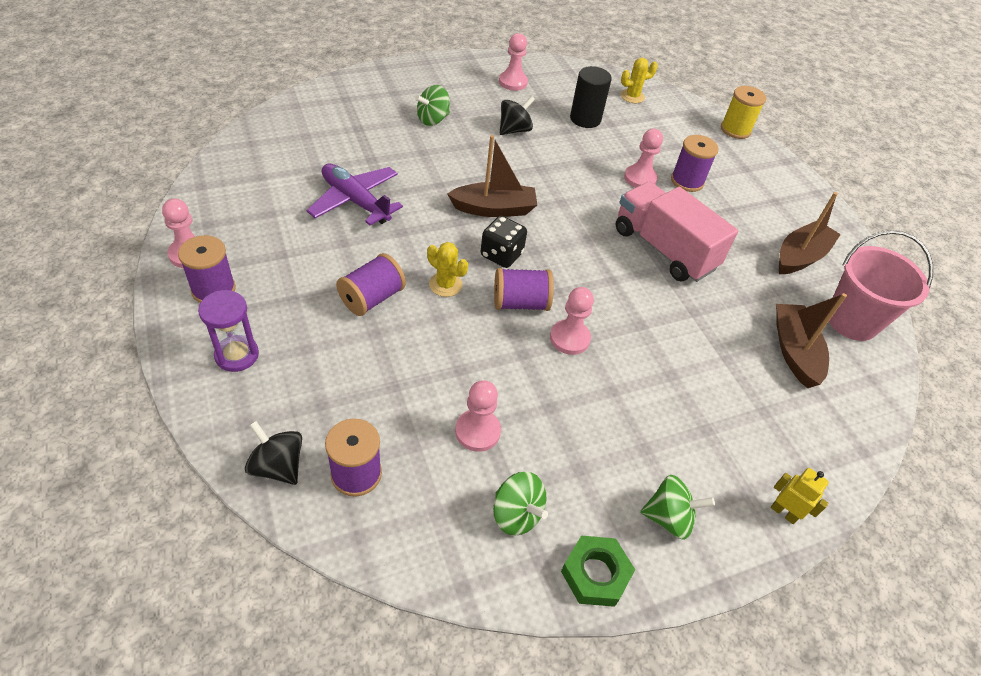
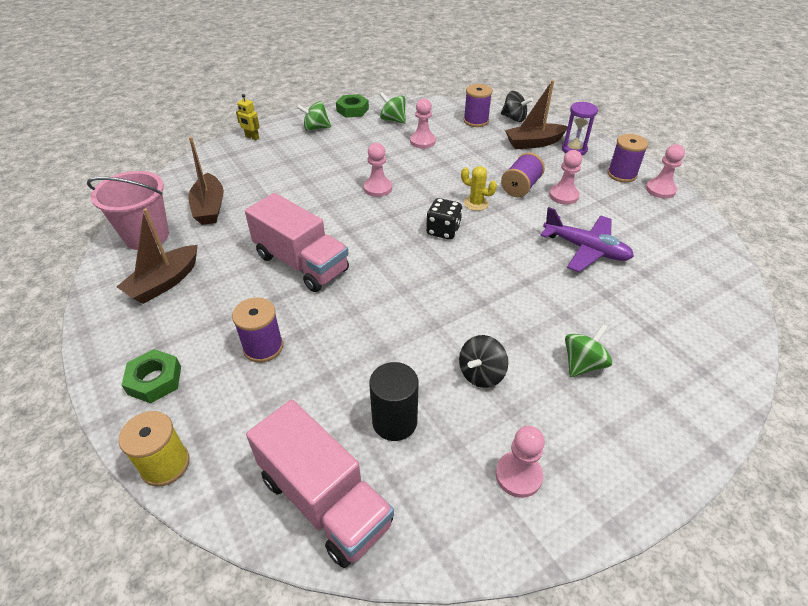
camera: 175 degrees right, 5 degrees down
brown boat [447,135,537,217] -> brown boat moved to [505,80,568,149]
purple spool [494,268,554,311] -> none
yellow cactus [621,58,658,103] -> pink truck [246,400,394,568]
pink pawn [624,129,663,188] -> pink pawn moved to [549,150,582,205]
none -> green nut [122,349,181,403]

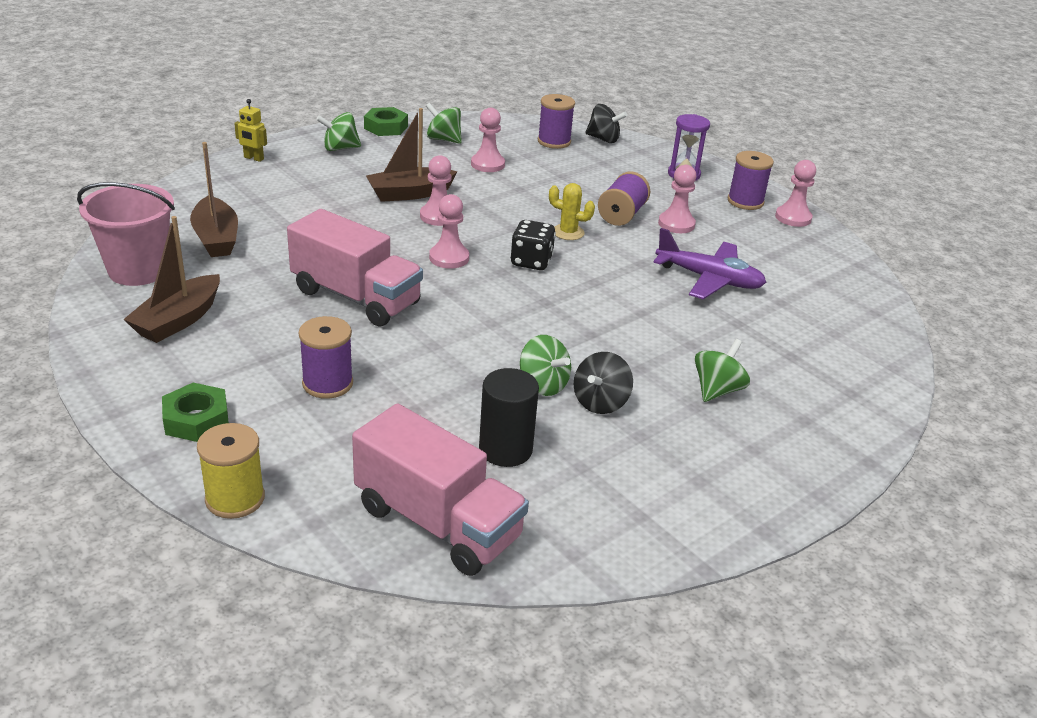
camera: 10 degrees left, 10 degrees down
pink pawn [496,426,545,498] -> pink pawn moved to [429,194,469,269]
brown boat [505,80,568,149] -> brown boat moved to [366,108,457,202]
none -> green spinning top [520,335,571,396]

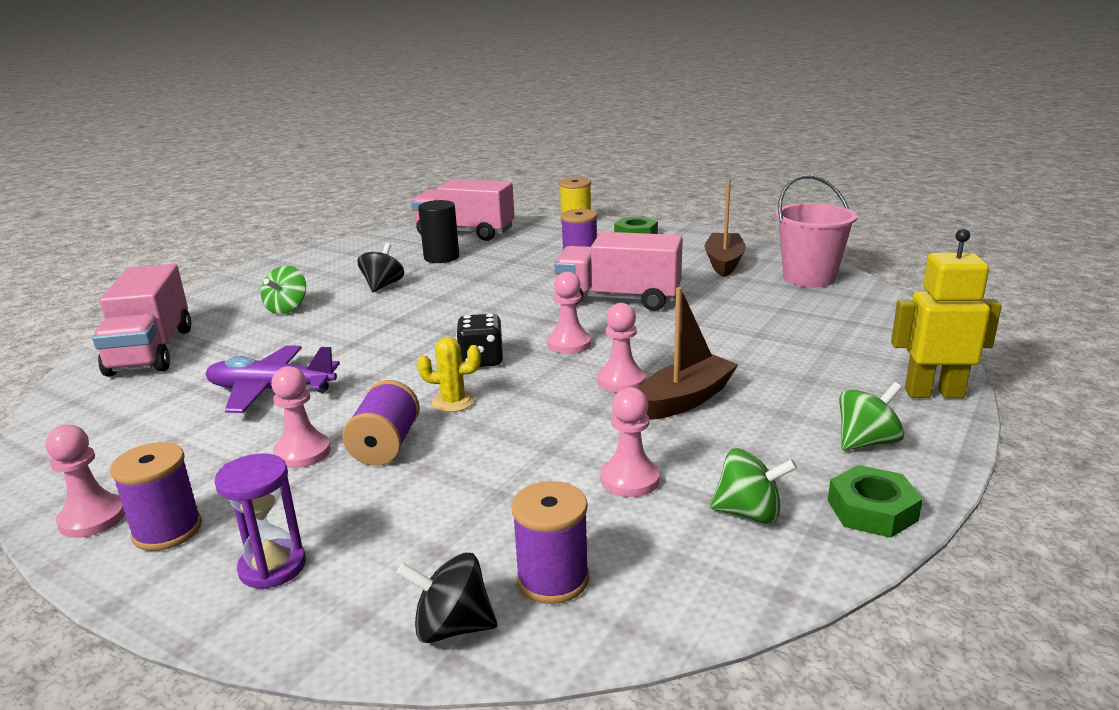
camera: 165 degrees right, 10 degrees down
brown boat [190,142,238,257] -> none
yellow robot [234,99,267,162] -> yellow robot [891,229,1002,398], size x1.89
green spinning top [520,335,571,396] -> none
none -> pink truck [92,264,191,377]

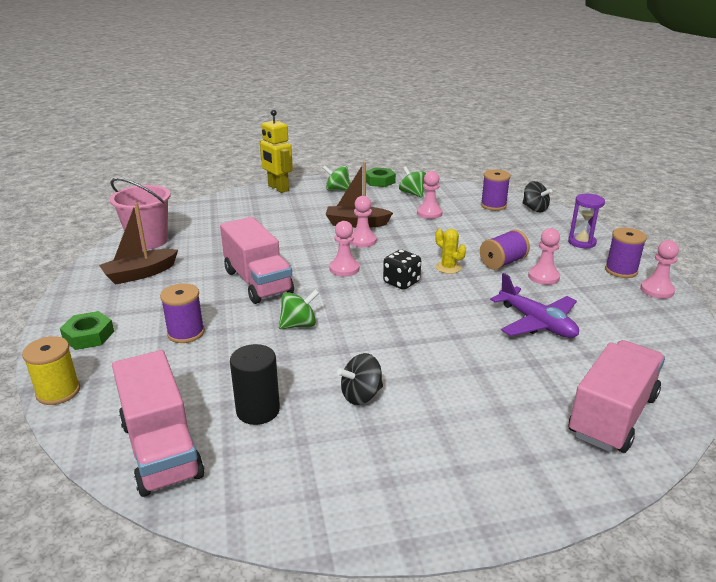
camera: 135 degrees left, 5 degrees up
green spinning top [261,266,306,314] -> green spinning top moved to [279,289,319,329]

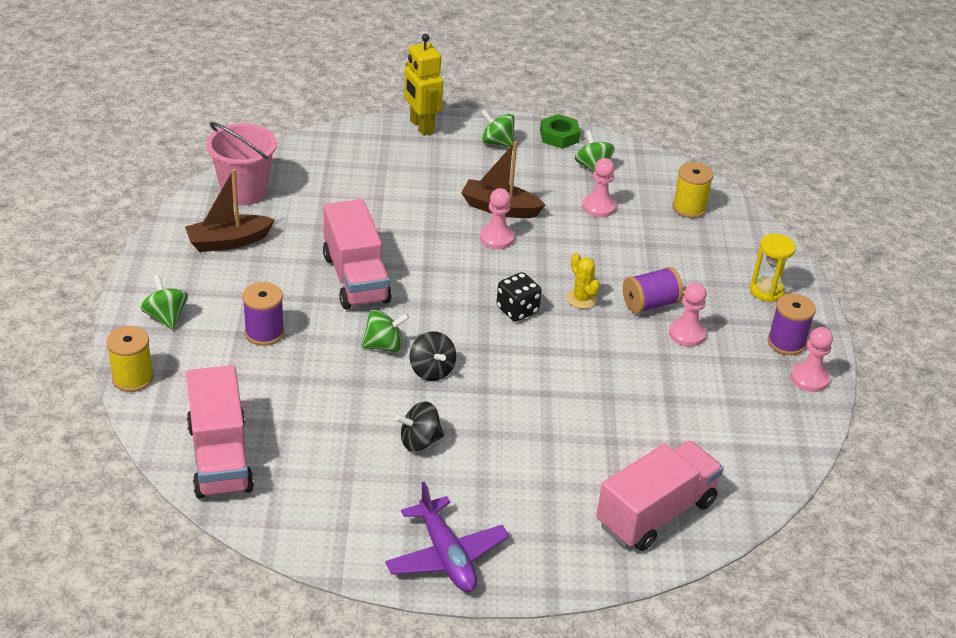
camera: 10 degrees right, 10 degrees up
green nut [60,311,114,350] -> green spinning top [140,275,188,330]
black cylinder [230,344,280,425] -> none
pink pawn [329,221,359,277] -> none
purple spool [481,169,511,211] -> yellow spool [672,162,714,218]
purple plane [490,273,579,338] -> purple plane moved to [385,481,509,592]
black spinning top [523,181,552,212] -> black spinning top moved to [410,331,456,381]
purple hourglass [568,194,605,248] -> yellow hourglass [750,234,796,302]

